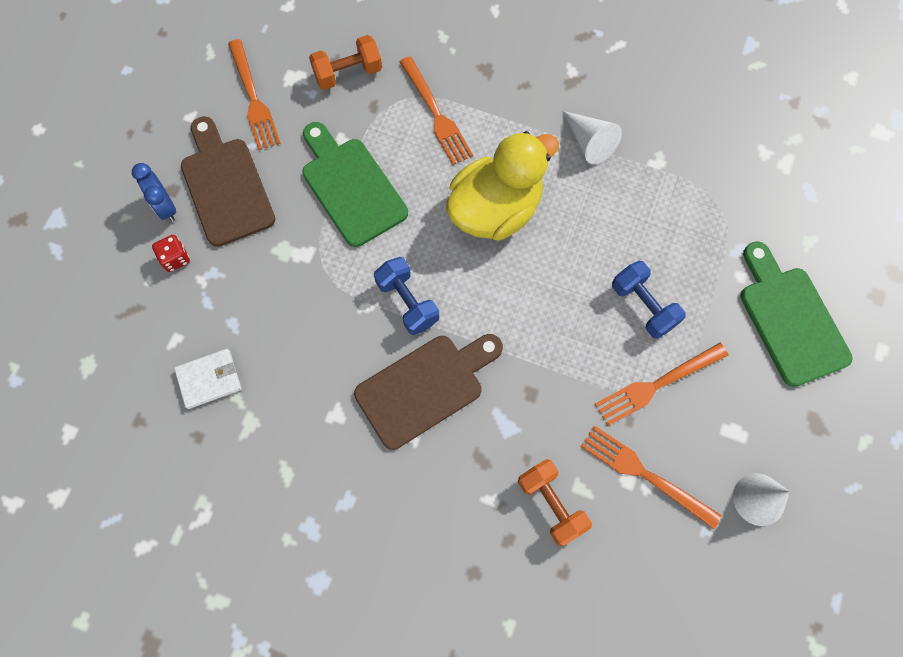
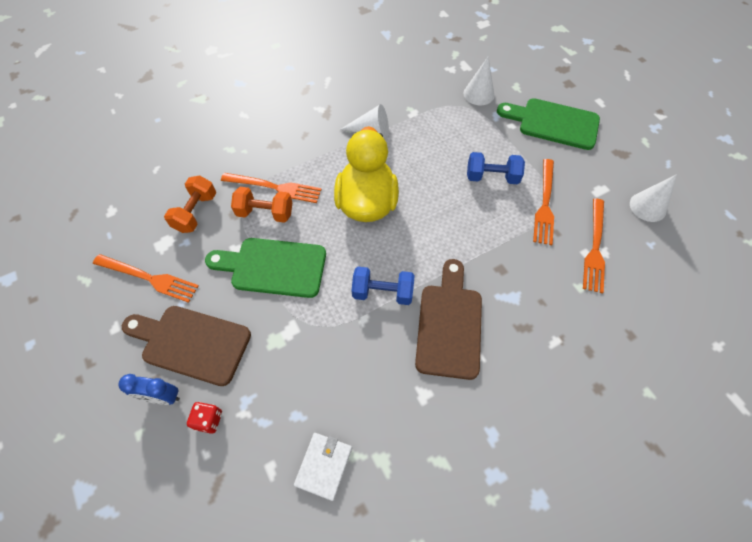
camera: 50 degrees left, 10 degrees down
orange dumbbell [518,459,592,546] -> orange dumbbell moved to [231,187,292,223]
orange fork [581,425,722,529] -> orange fork turned 60 degrees counterclockwise [583,198,605,293]
none -> white cone [464,56,495,105]

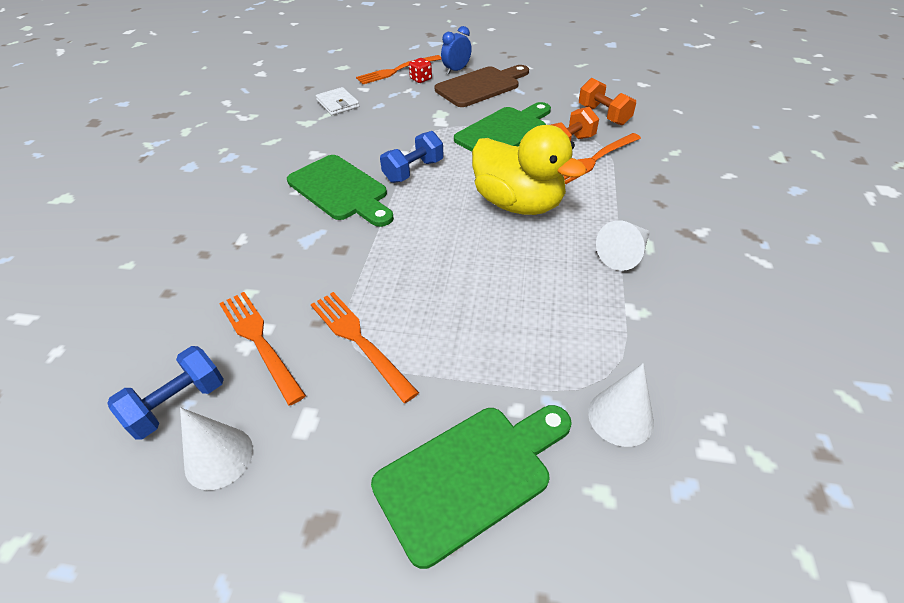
camera: 130 degrees right, 15 degrees down
orange fork [93,254,199,303] -> orange fork moved to [356,55,441,84]
brown cutting board [415,259,482,380] -> green cutting board [287,155,394,227]
blue dumbbell [467,152,525,184] -> blue dumbbell moved to [107,346,224,439]

